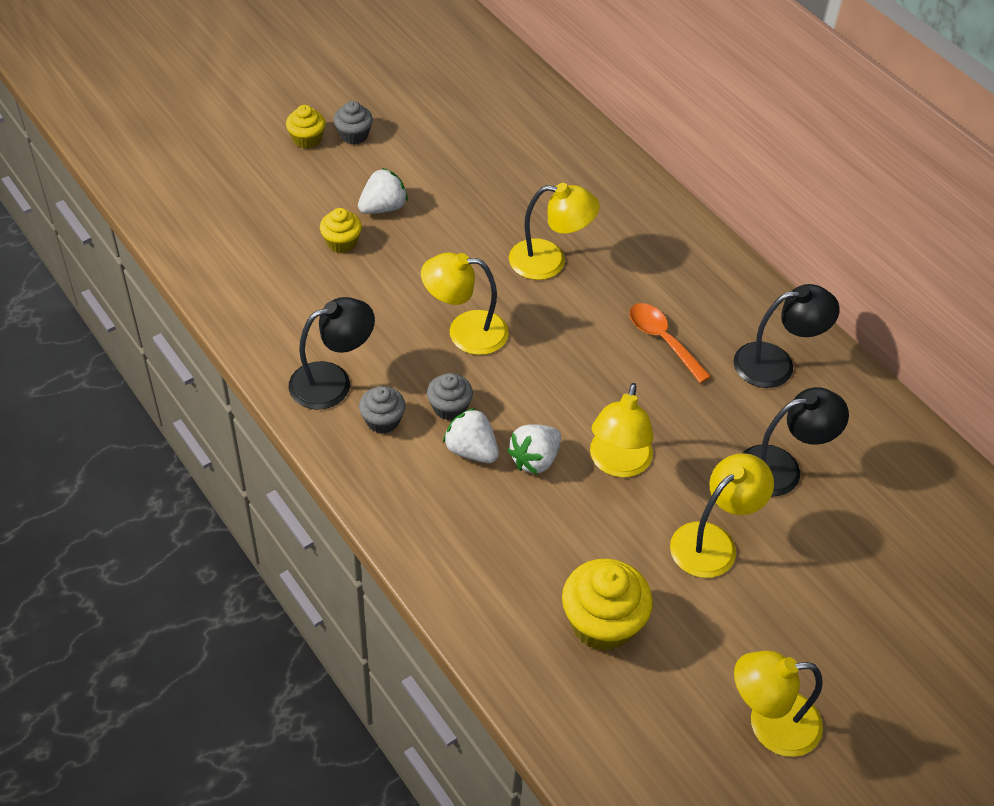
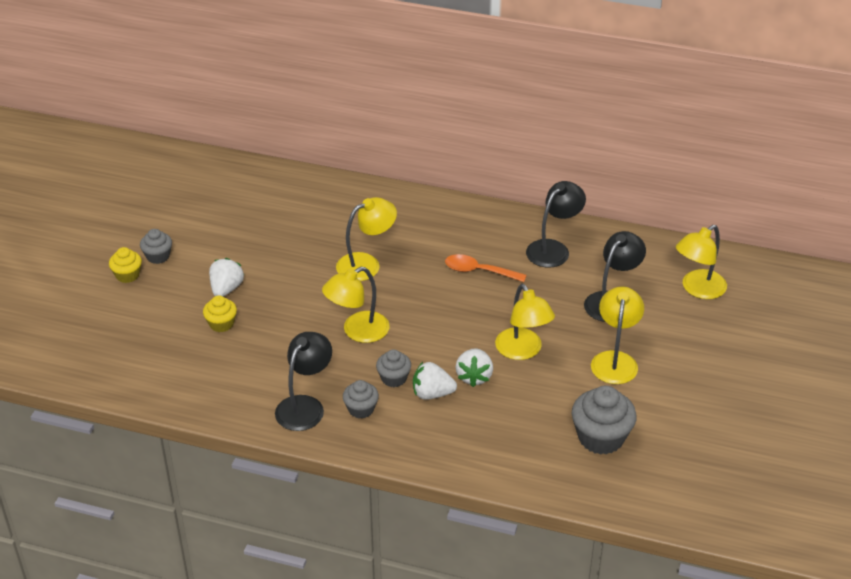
camera: 35 degrees left, 10 degrees down
yellow cupcake [562,558,653,651] -> grey cupcake [571,386,637,455]
yellow lamp [734,651,823,757] -> yellow lamp moved to [676,225,727,299]

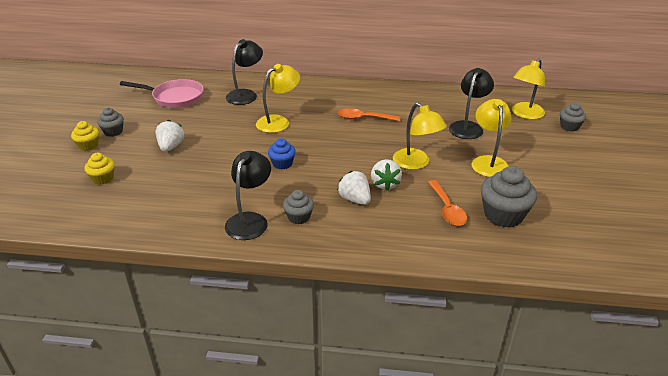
camera: 10 degrees left, 5 degrees down
yellow cupcake [203,295,237,332] -> yellow cupcake moved to [84,153,114,185]
yellow lamp [322,267,390,343] -> blue cupcake [268,138,296,169]
grey cupcake [376,349,411,387] -> grey cupcake moved to [560,103,586,131]
white strawberry [413,362,457,400] -> white strawberry turned 60 degrees clockwise [337,171,371,205]
black lamp [526,181,586,268] -> black lamp moved to [226,39,263,105]
none -> pink pan [120,79,204,108]
none -> orange spoon [428,180,467,226]

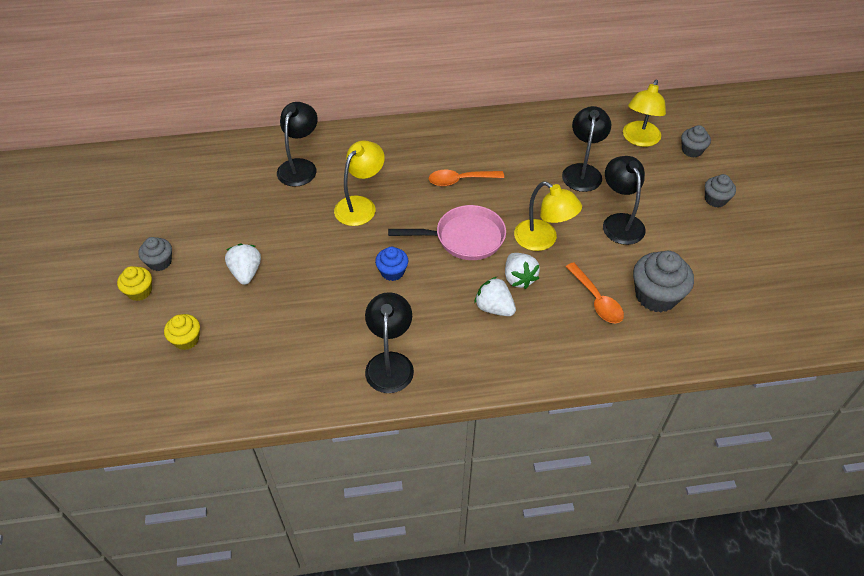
camera: 15 degrees left, 15 degrees up
pink pan [120,79,204,108] -> pink pan moved to [388,205,506,260]
grey cupcake [283,190,314,224] -> grey cupcake moved to [705,174,736,207]
yellow lamp [471,99,511,177] -> black lamp [603,156,646,245]

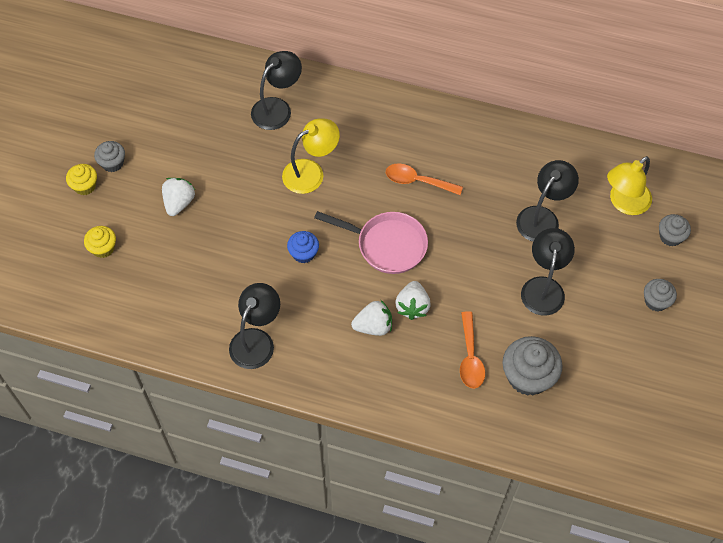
camera: 25 degrees right, 10 degrees up
white strawberry [474,277,516,316] -> white strawberry turned 105 degrees clockwise [351,300,392,336]
yellow lamp [514,181,582,251] -> none

